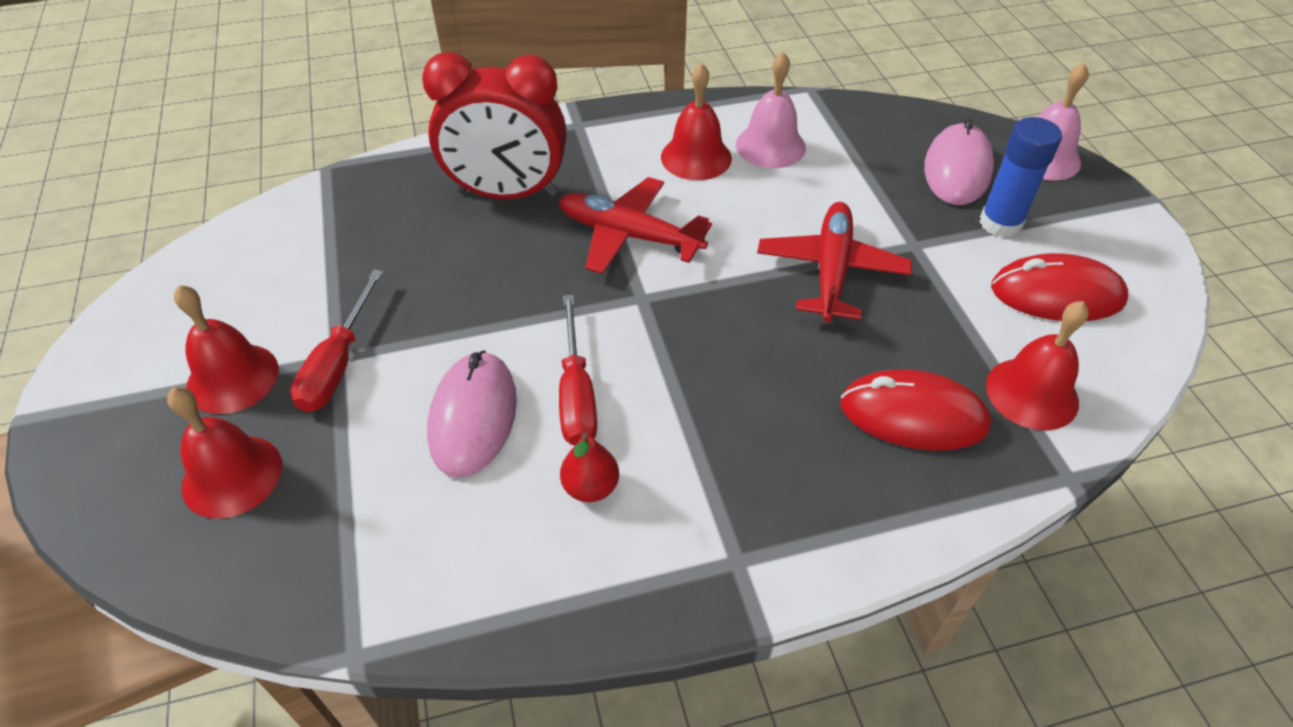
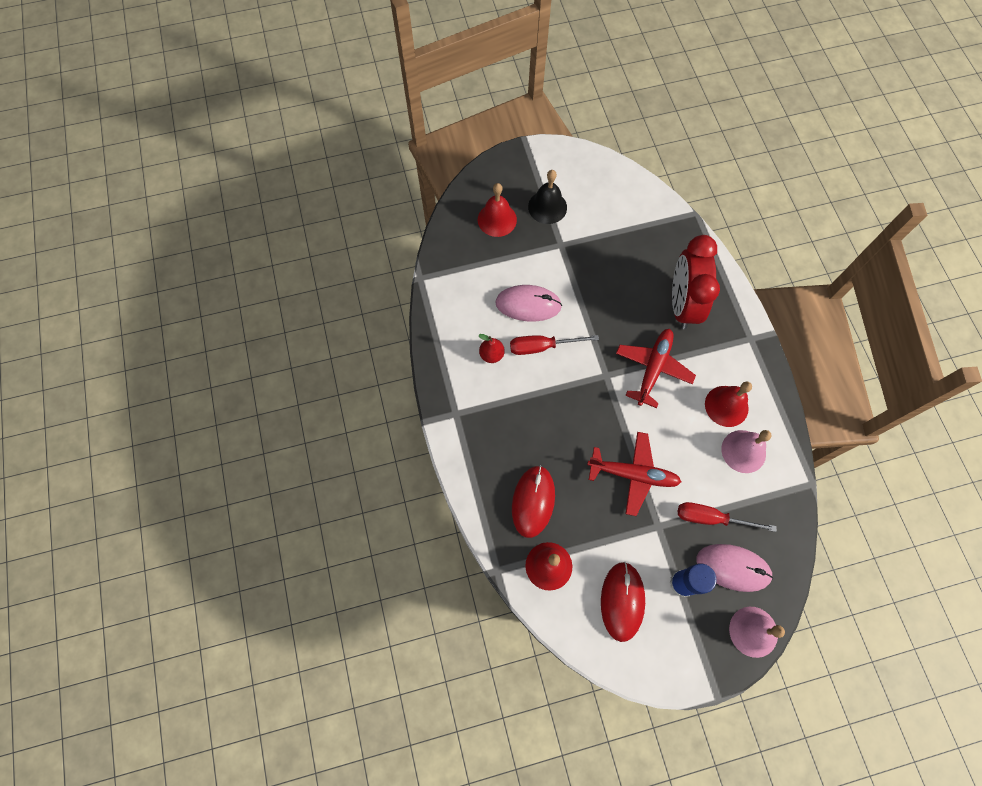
camera: 90 degrees right, 20 degrees up
red bell [174,285,279,414] -> black bell [528,170,567,224]
red screwdriver [290,270,383,412] -> red screwdriver moved to [678,502,777,532]

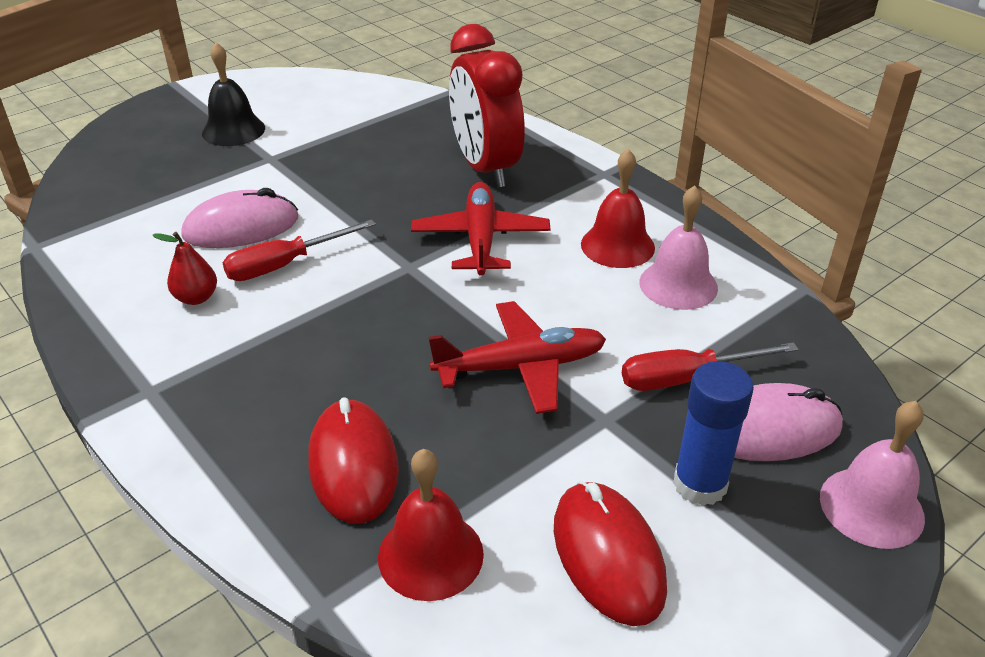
camera: 25 degrees left, 30 degrees down
red bell [478,183,517,237] -> none

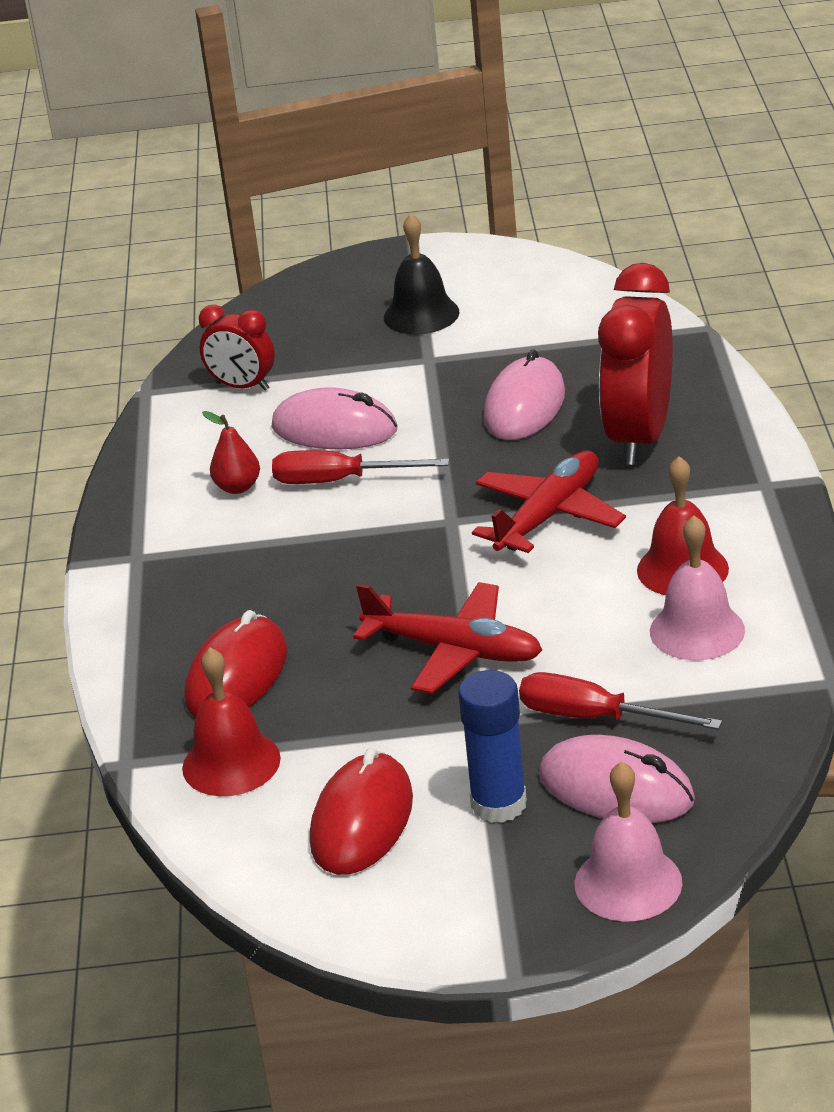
camera: 40 degrees right, 5 degrees down
none -> red clock [199,305,275,391]
none -> pink mouse [483,349,565,440]

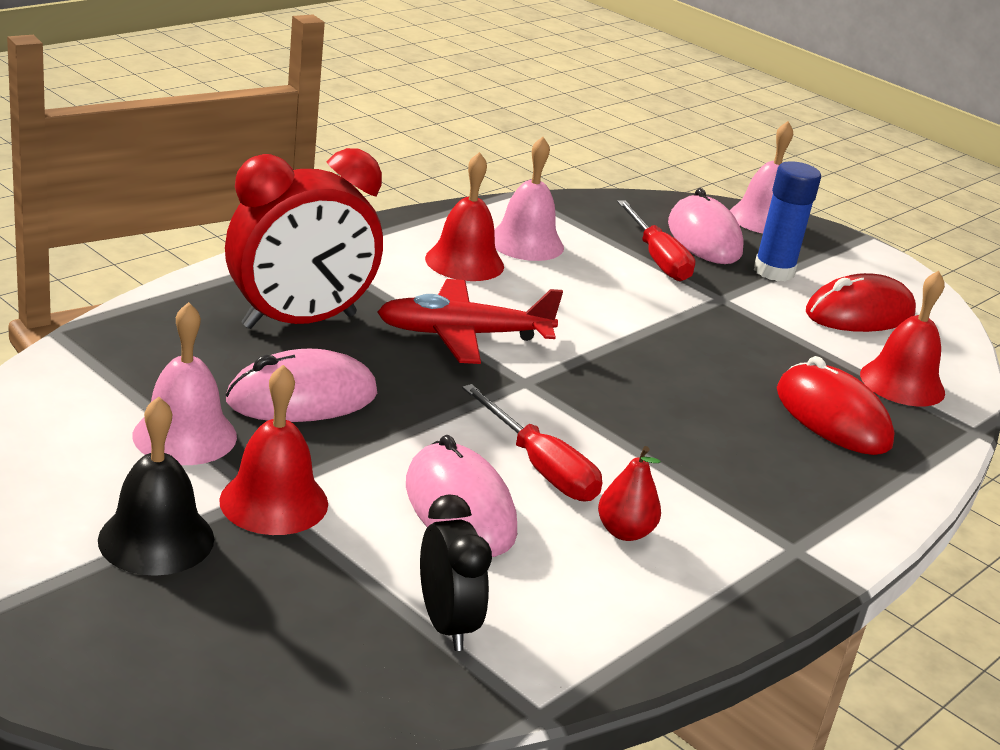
camera: 140 degrees left, 5 degrees down
red mouse [185,610,287,717] -> red mouse turned 75 degrees clockwise [777,356,895,455]
red clock [199,305,275,391] -> black clock [420,494,492,651]
red plane [353,582,542,694] -> none
none -> pink bell [133,302,237,465]
none -> red bell [219,365,328,535]

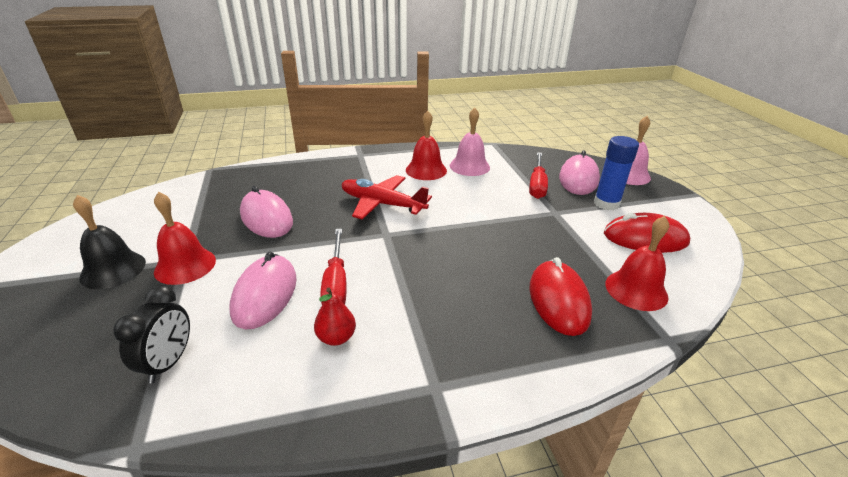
camera: 35 degrees right, 5 degrees up
pink bell [133,302,237,465] -> none
red clock [225,148,383,329] -> none
pink mouse [226,349,377,422] -> pink mouse turned 45 degrees clockwise [240,186,293,238]

